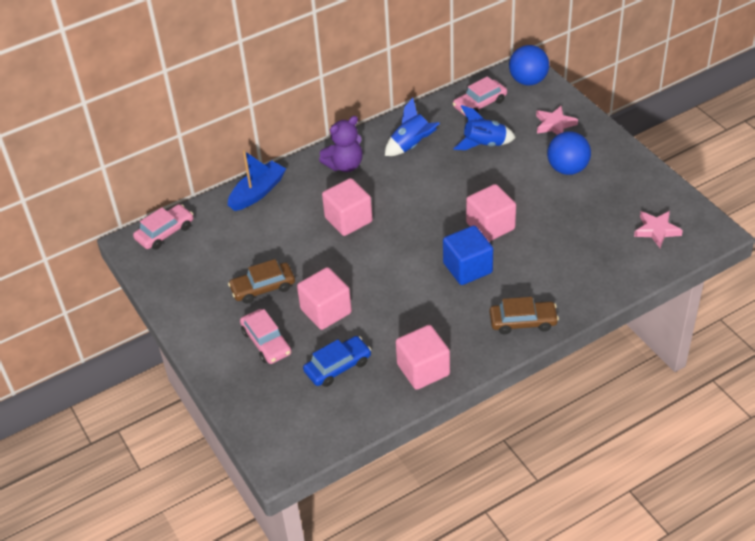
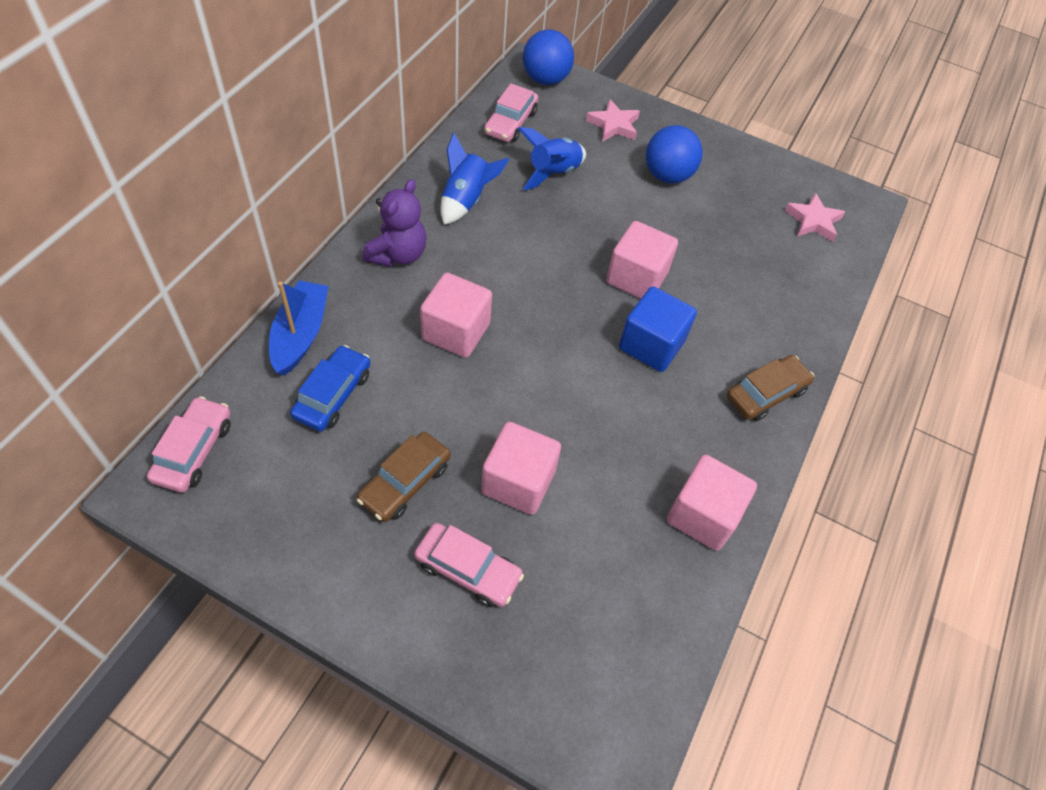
camera: 40 degrees left, 10 degrees up
blue car [303,336,371,387] -> blue car moved to [290,345,371,432]

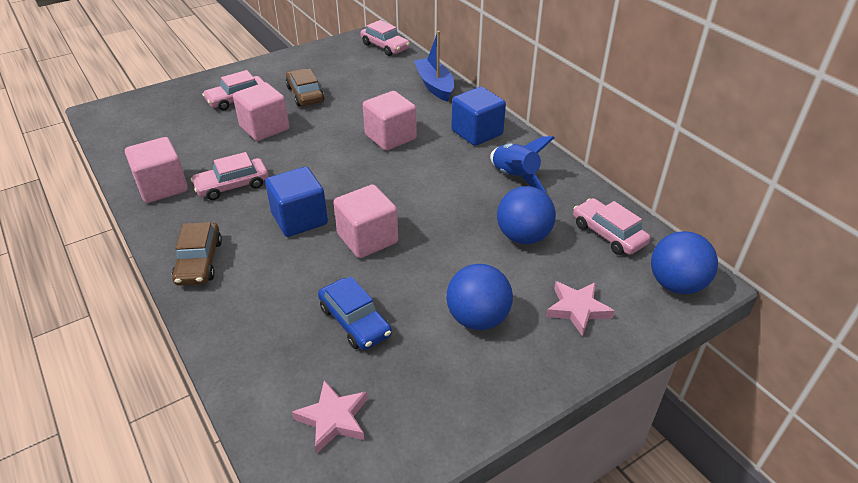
camera: 125 degrees right, 15 degrees down
blue boat [269,280,329,375] -> blue boat turned 150 degrees counterclockwise [414,31,454,102]
blue car [290,345,371,432] -> blue car moved to [318,277,392,350]
purple teddy bear [362,179,427,267] -> blue cube [451,87,506,146]
blue rocket [518,127,586,190] -> blue ball [497,186,556,244]
none -> pink car [191,152,269,200]

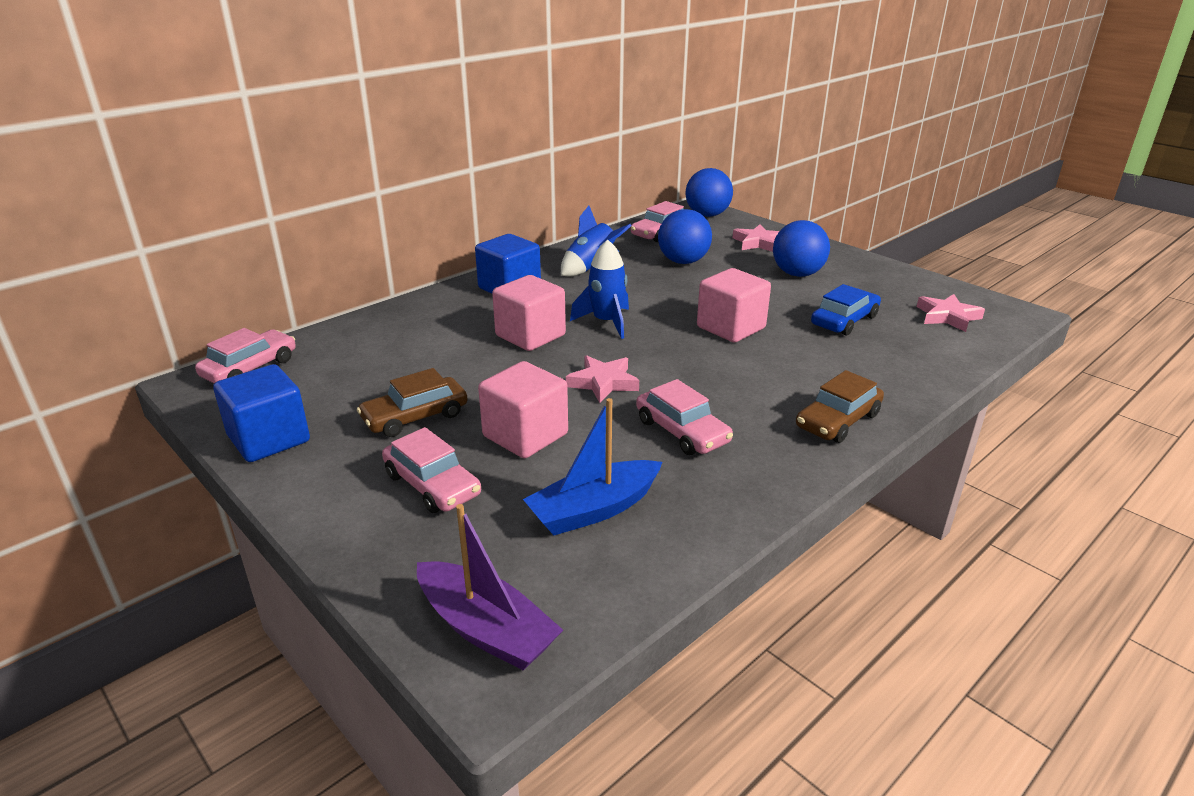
camera: 100 degrees left, 10 degrees down
pink cube [125,137,188,203] -> none
brown car [172,222,222,286] -> brown car turned 150 degrees clockwise [796,370,884,443]
blue cube [265,167,328,237] -> blue cube moved to [213,364,310,462]
blue boat [414,31,454,102] -> blue boat moved to [523,398,662,535]
none -> purple boat [417,504,563,670]
none -> pink star [566,355,639,403]
none -> blue rocket [570,239,629,339]

